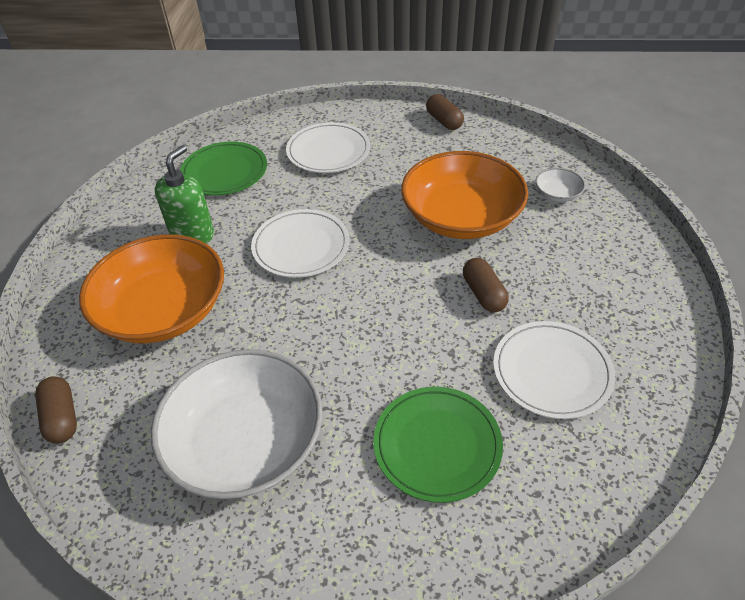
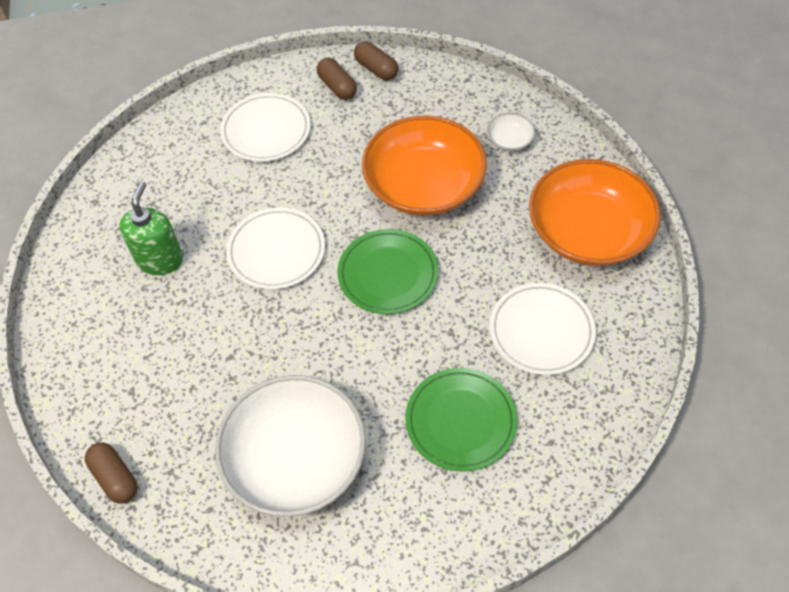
camera: 15 degrees left, 10 degrees up
orange bowl [79,234,224,343] -> orange bowl moved to [529,159,661,266]
green plate [180,142,267,195] -> green plate moved to [337,229,438,314]
brown capsule [463,258,509,312] -> brown capsule moved to [317,58,357,100]

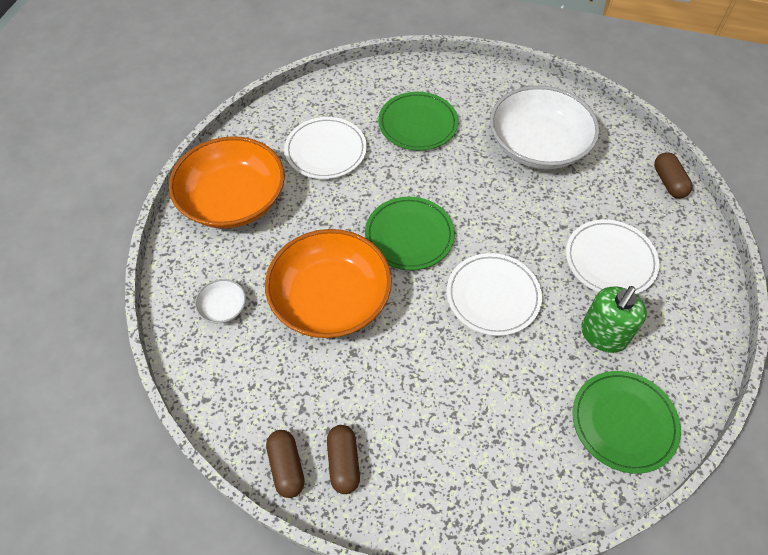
camera: 155 degrees left, 0 degrees up
white plate [220,93,311,162] -> white plate moved to [566,220,660,294]
none -> green plate [573,371,681,474]

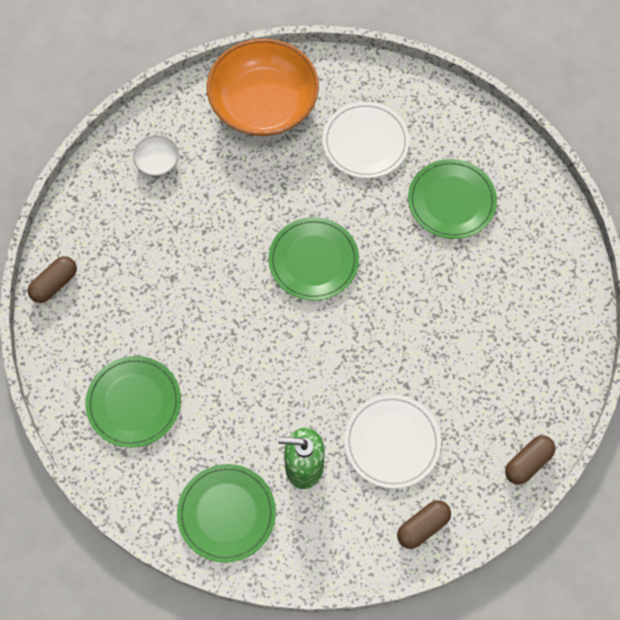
camera: 60 degrees right, 10 degrees up
orange bowl [265,229,392,338] -> none
brown capsule [327,425,360,494] -> brown capsule moved to [397,500,451,549]
white plate [447,253,542,336] -> none
white bowl [490,86,599,169] -> none
none -> green plate [85,356,181,448]

